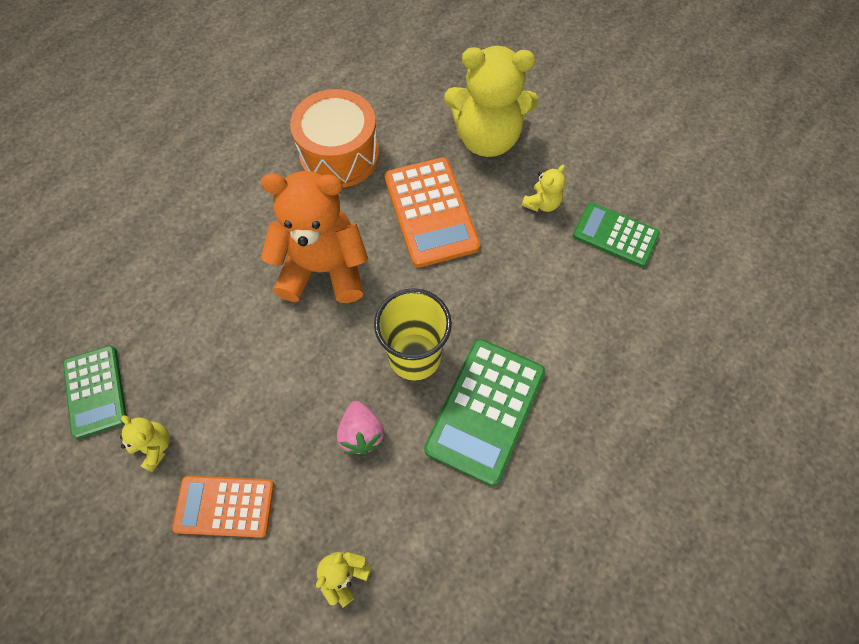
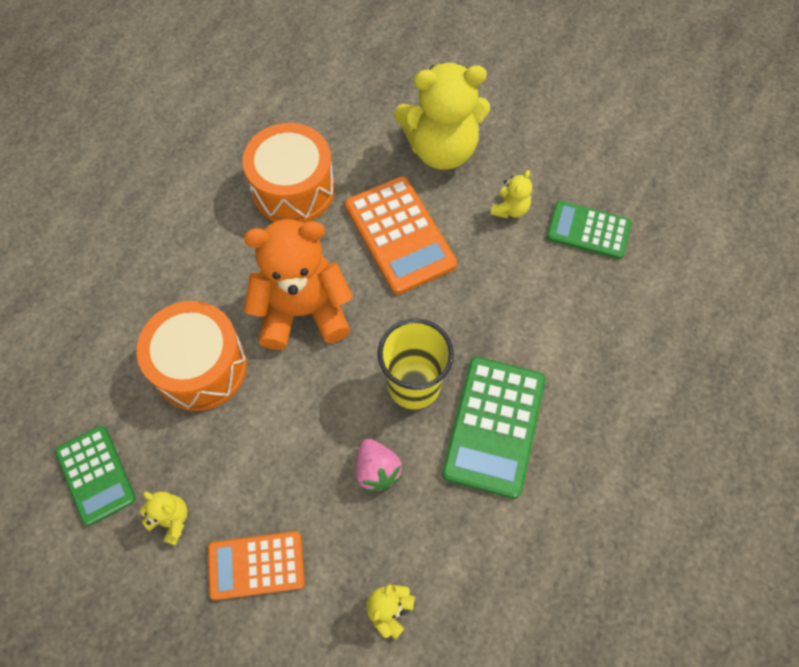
camera: 10 degrees left, 0 degrees up
none -> orange drum [137,301,247,411]

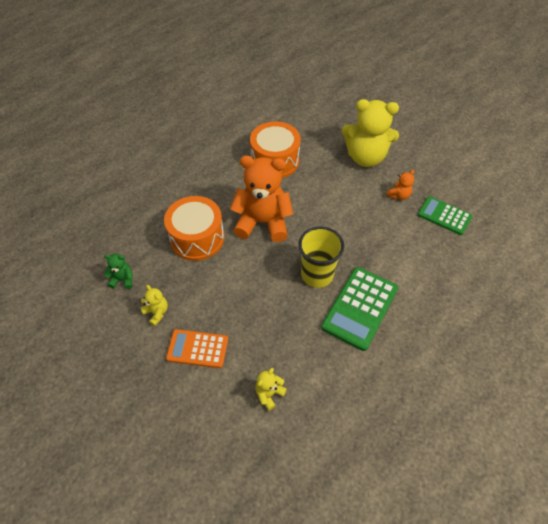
camera: 15 degrees right, 10 degrees down
green calculator [55,426,136,526] -> green teddy bear [104,254,133,289]
orange calculator [345,176,457,295] -> none
pink strawberry [356,439,403,492] -> none
yellow teddy bear [490,170,532,218] -> orange teddy bear [386,170,415,200]

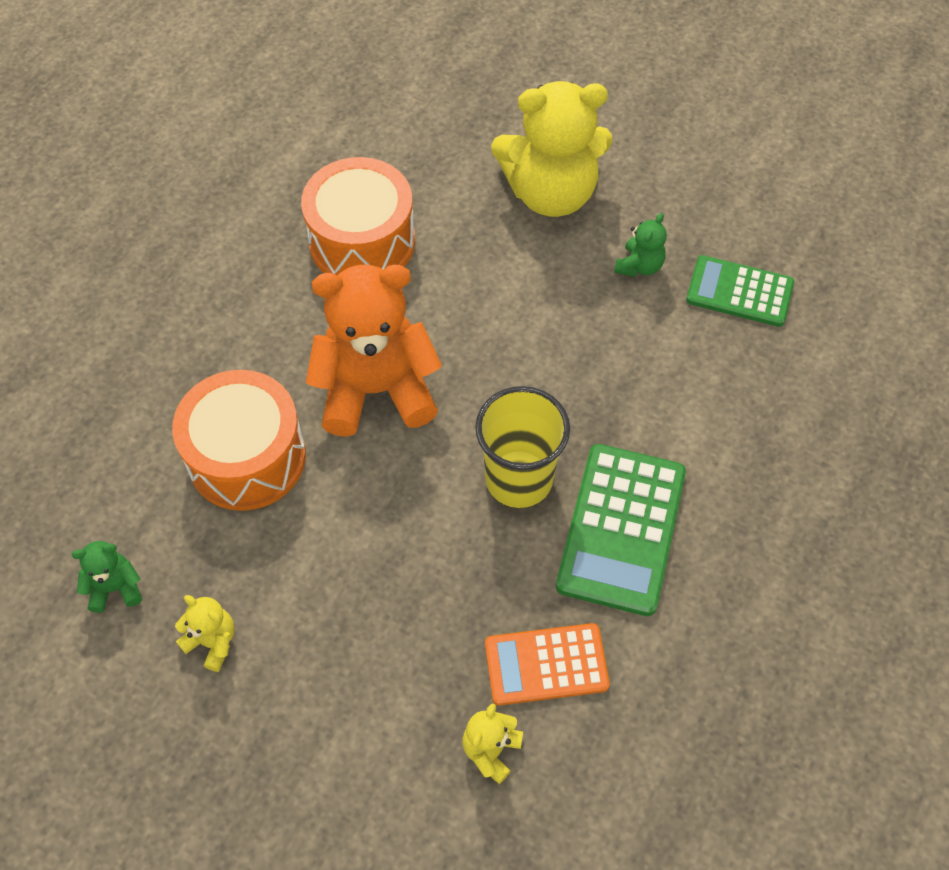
camera: 15 degrees left, 5 degrees up
orange calculator [166,329,228,368] -> orange calculator moved to [485,623,610,705]
orange teddy bear [386,170,415,200] -> green teddy bear [614,213,667,277]

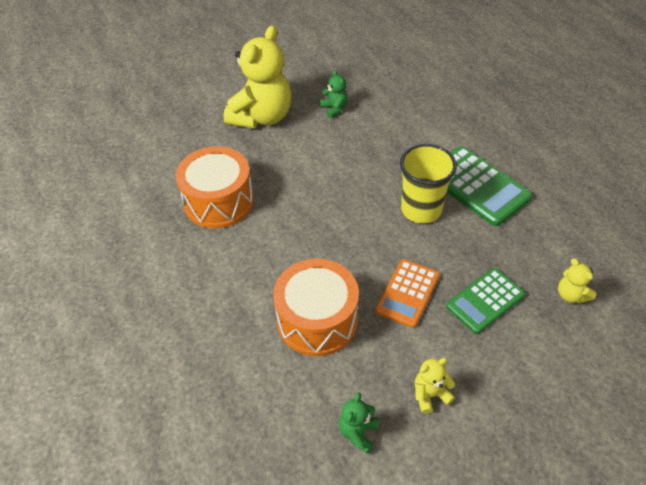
camera: 55 degrees left, 10 degrees down
orange teddy bear [306,265,442,437] -> none
orange calculator [485,623,610,705] -> orange calculator moved to [375,259,440,328]
green calculator [686,255,794,327] -> green calculator moved to [446,268,525,334]

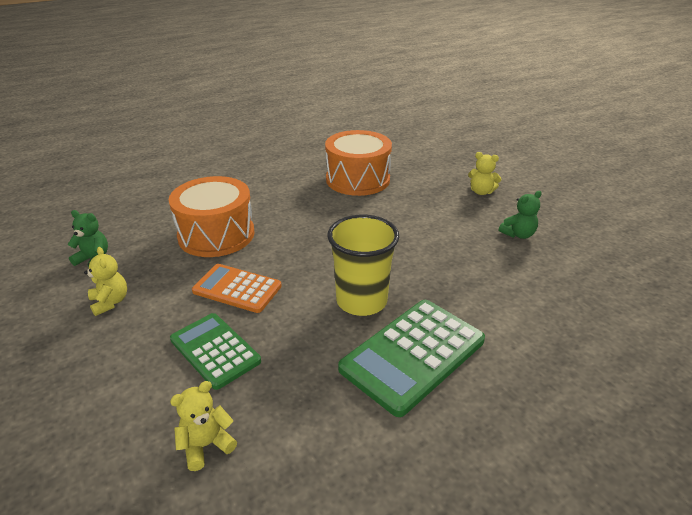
camera: 85 degrees right, 15 degrees down
yellow teddy bear [224,25,291,129] -> yellow teddy bear [468,152,502,195], size x0.43

